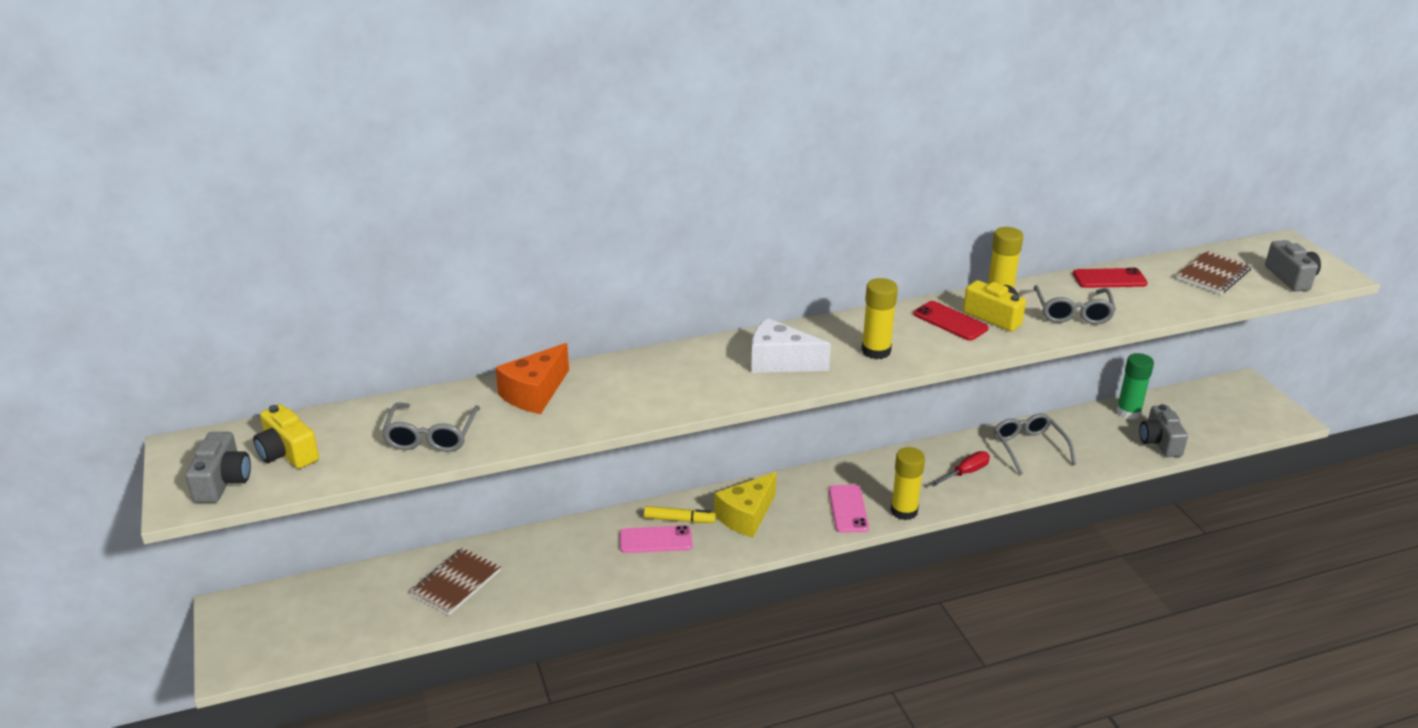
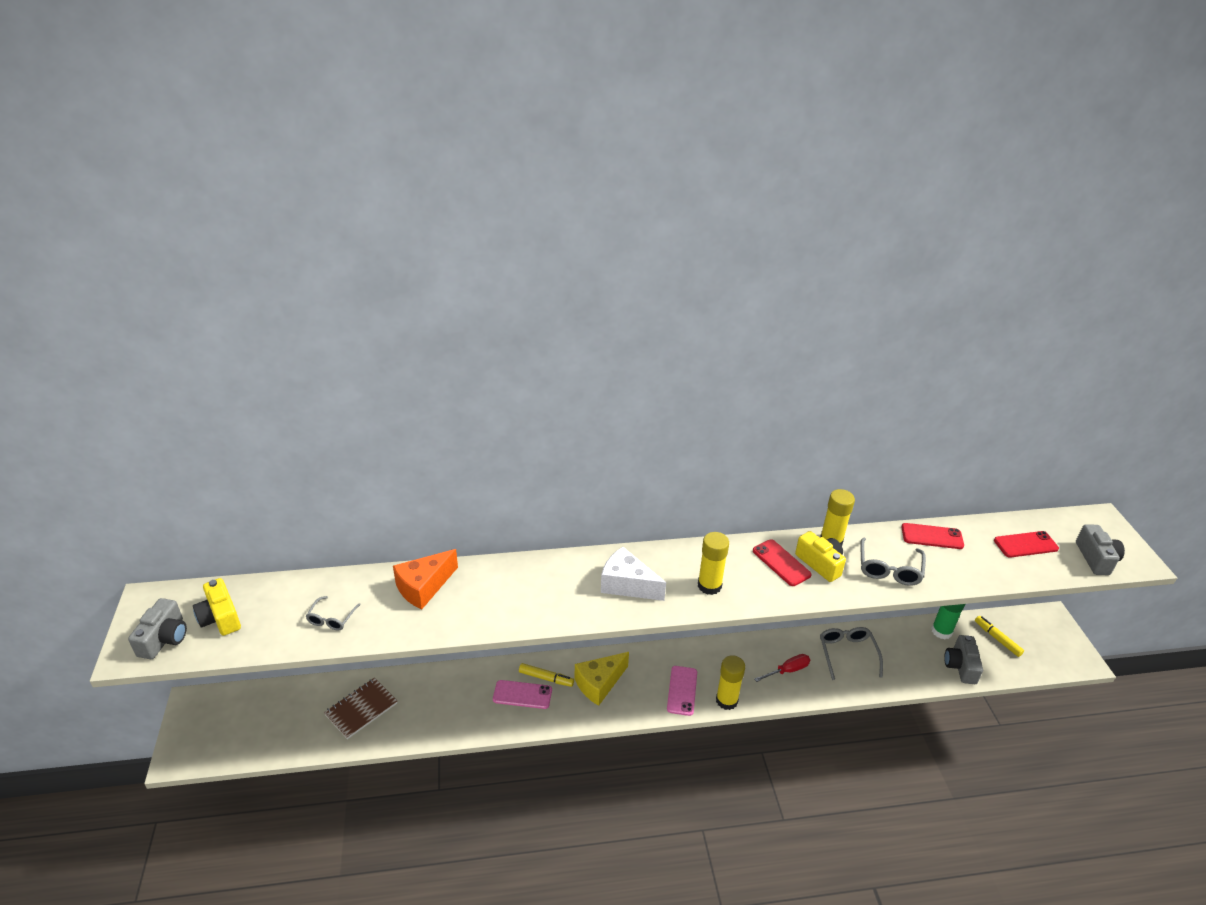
camera: 10 degrees right, 5 degrees up
grey glasses [382,403,480,452] -> grey glasses [306,596,361,630], size x0.63
brown notebook [1177,250,1252,294] -> red phone [994,531,1059,558]
none -> yellow marker [975,616,1024,657]

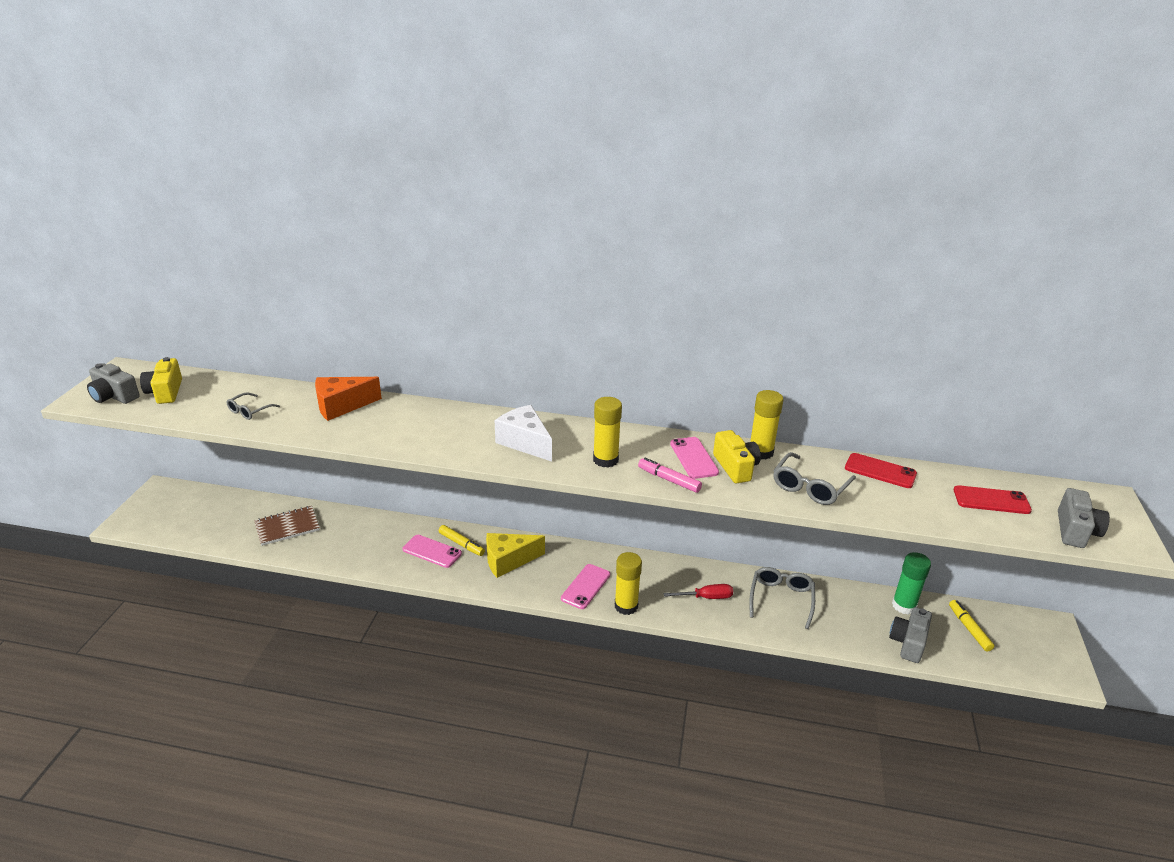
camera: 20 degrees right, 5 degrees down
grey camera [128,598,187,659] -> grey camera turned 90 degrees clockwise [87,363,140,404]
red phone [753,539,812,586] -> pink phone [670,437,719,479]
none -> pink marker [638,458,702,493]

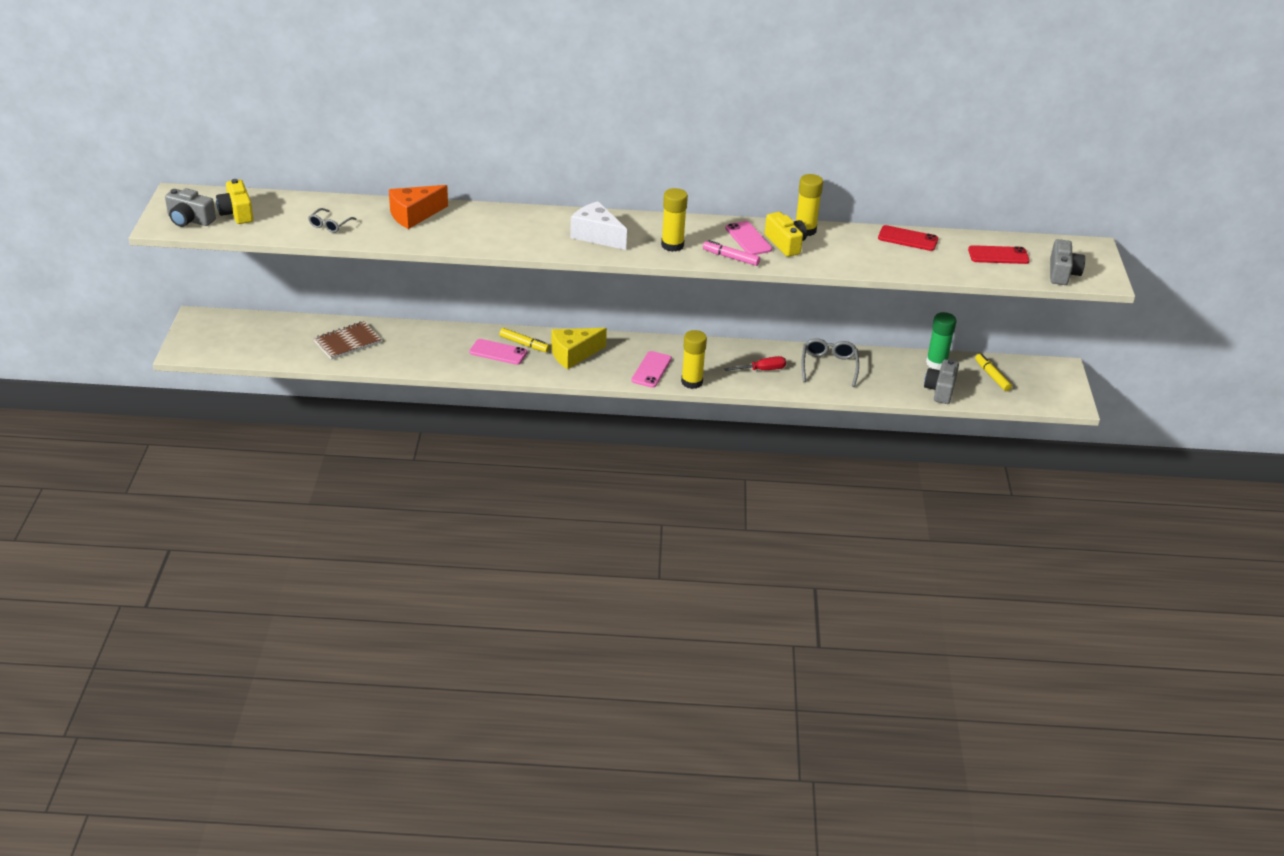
camera: 10 degrees left, 5 degrees up
grey glasses [773,452,856,505] -> none

